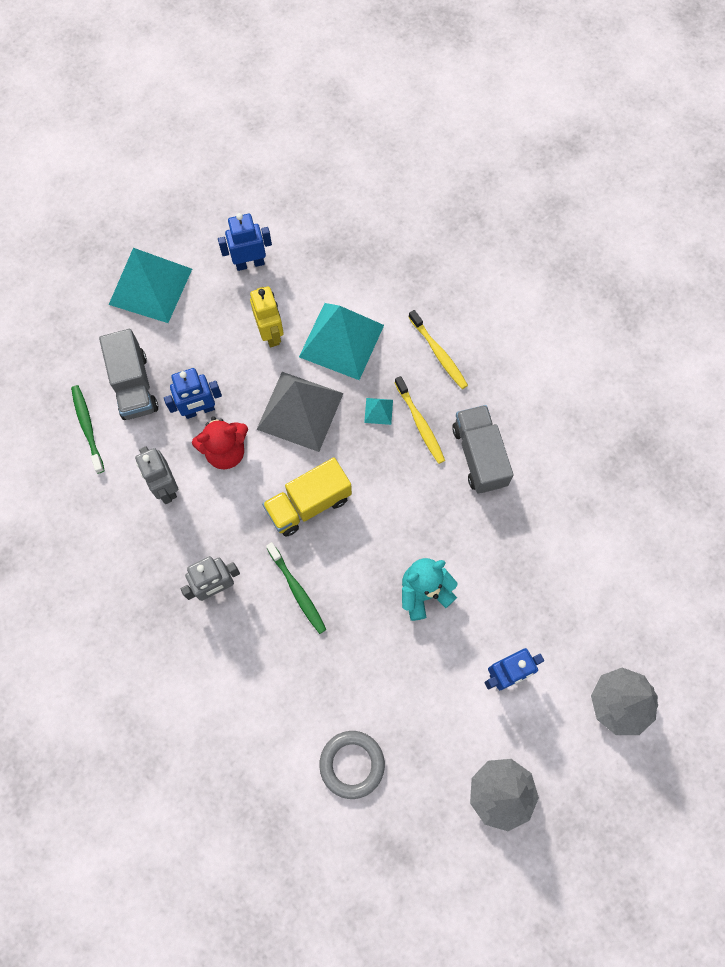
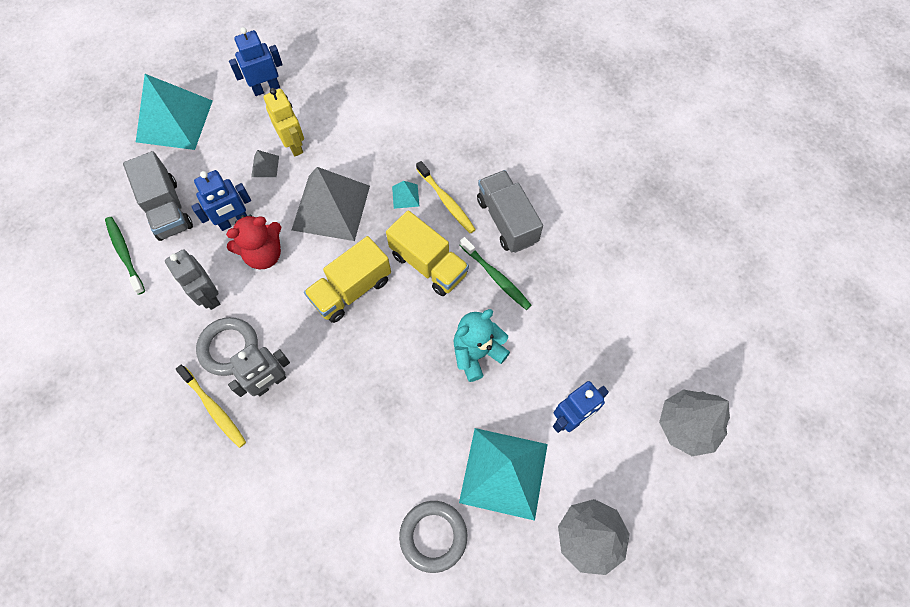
camera: 10 degrees left, 5 degrees down
green toothbrush [266,542,326,634] -> green toothbrush moved to [460,237,532,310]
turquoise pyramid [299,303,384,380] -> turquoise pyramid moved to [459,428,548,521]
yellow toothbrush [408,310,468,389] -> yellow toothbrush moved to [175,365,246,448]
none -> grey ring [196,317,258,376]
none -> grey pyramid [251,150,279,177]
none -> yellow truck [386,210,469,296]

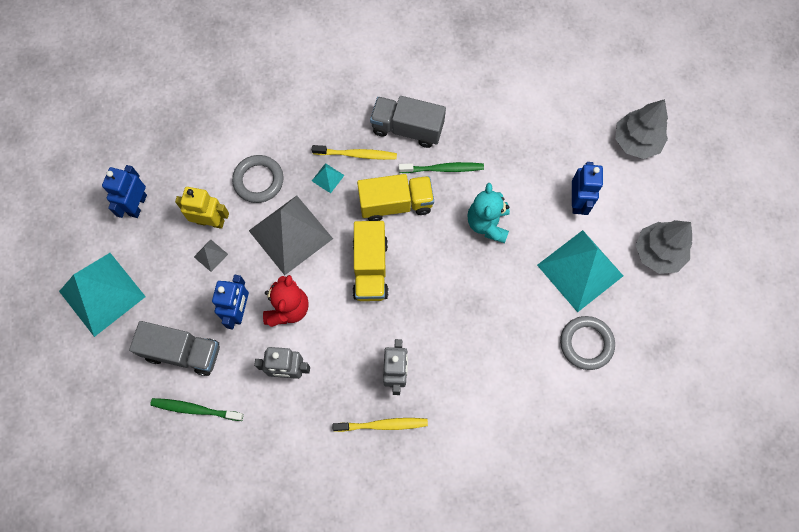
camera: 50 degrees left, 5 degrees up
grey ring [196,317,258,376] -> grey ring moved to [232,155,284,203]

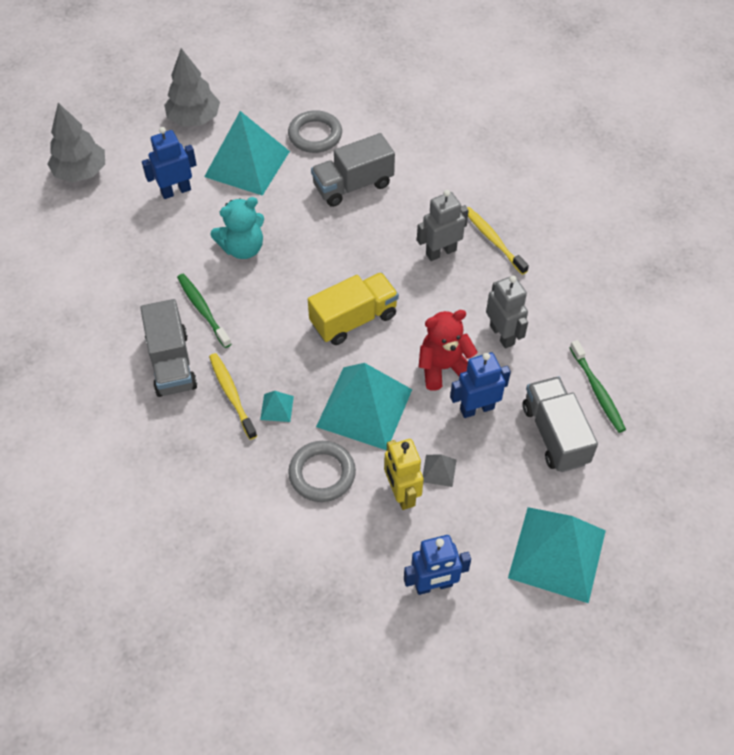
camera: 120 degrees left, 15 degrees down
grey pyramid [249,196,333,275] -> turquoise pyramid [316,363,412,450]
yellow truck [357,174,434,221] -> none
none -> grey truck [311,133,395,207]

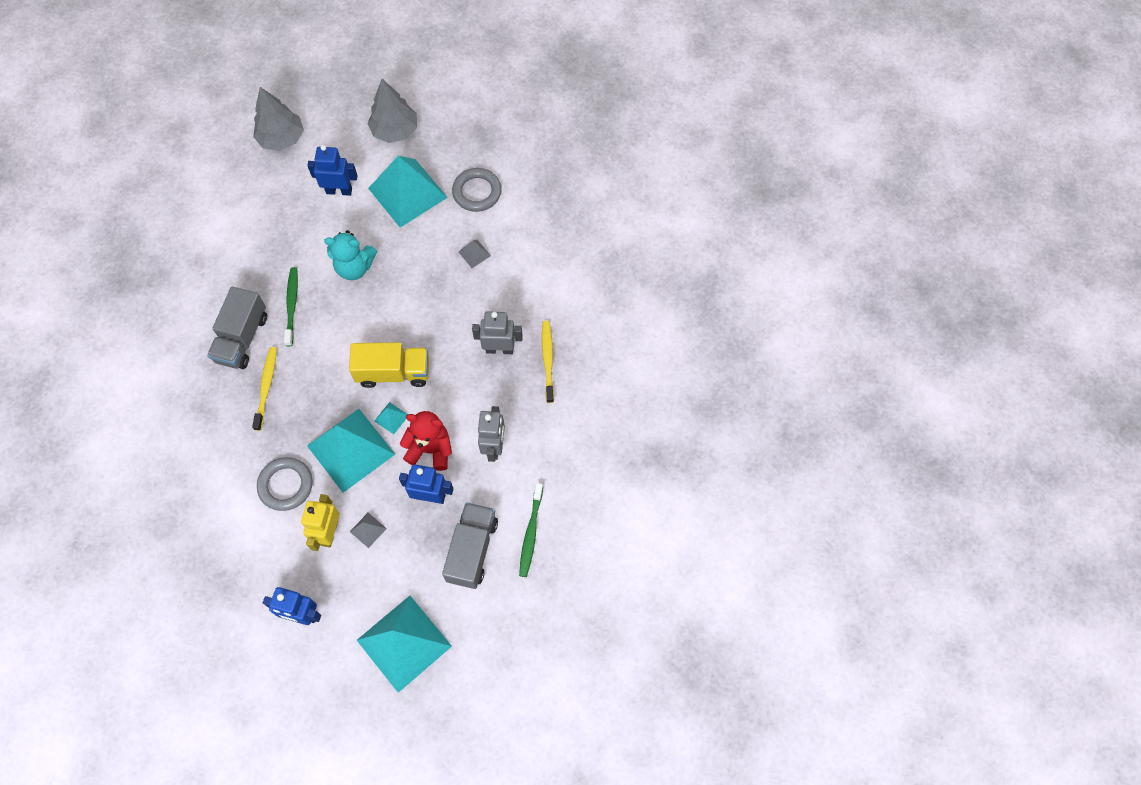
camera: 30 degrees right, 10 degrees up
turquoise pyramid [260,391,294,422] -> turquoise pyramid moved to [374,402,408,434]
grey truck [311,133,395,207] -> grey pyramid [459,240,491,268]

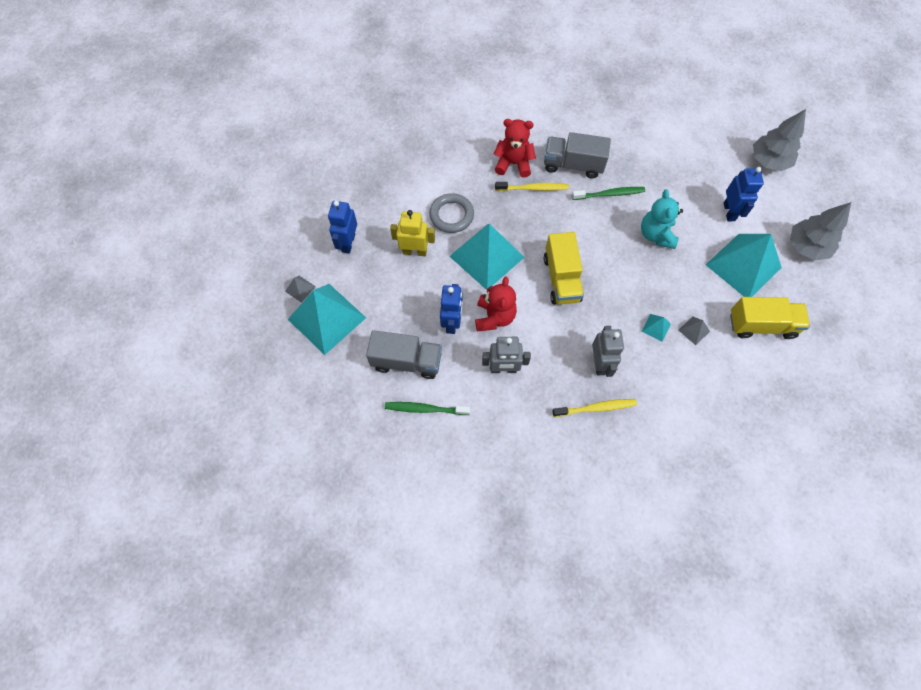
camera: 85 degrees right, 0 degrees up
grey pyramid [350,513,387,548] -> grey pyramid moved to [285,276,316,303]
turquoise pyramid [374,402,408,434] -> turquoise pyramid moved to [642,314,671,342]
grey ring [452,168,502,212] -> yellow truck [730,297,810,339]
none -> red teddy bear [494,119,536,178]

